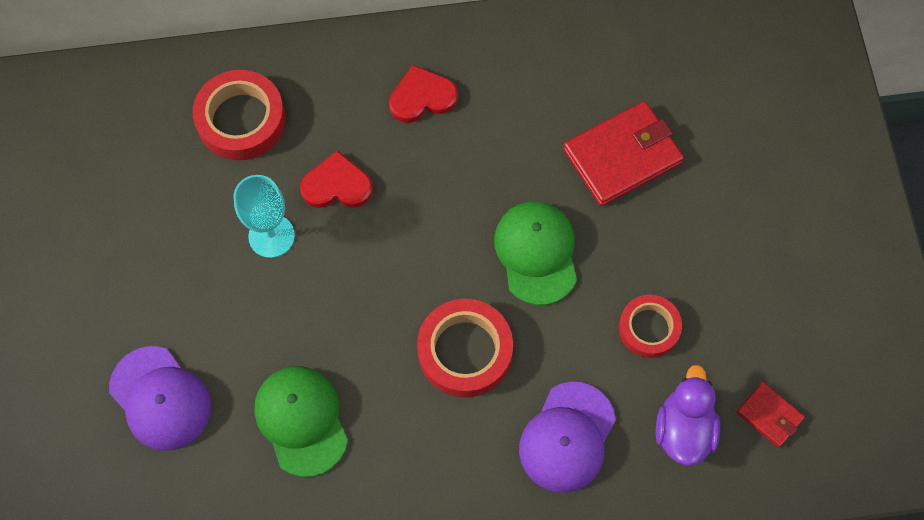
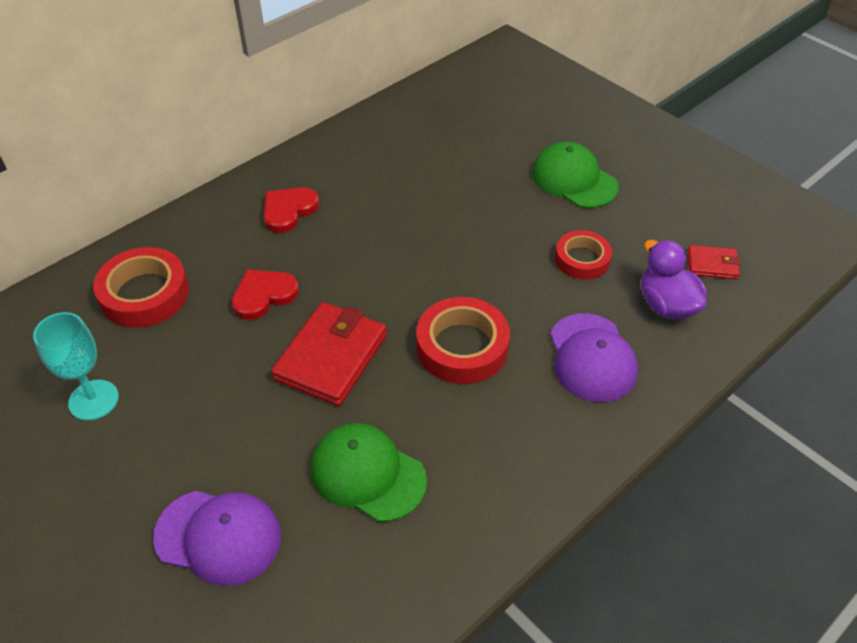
camera: 35 degrees left, 20 degrees down
turquoise goblet [233,175,295,258] -> turquoise goblet moved to [33,312,119,421]
green cap [494,201,577,305] -> green cap moved to [532,141,619,208]
red wallet [563,101,684,206] -> red wallet moved to [271,302,387,406]

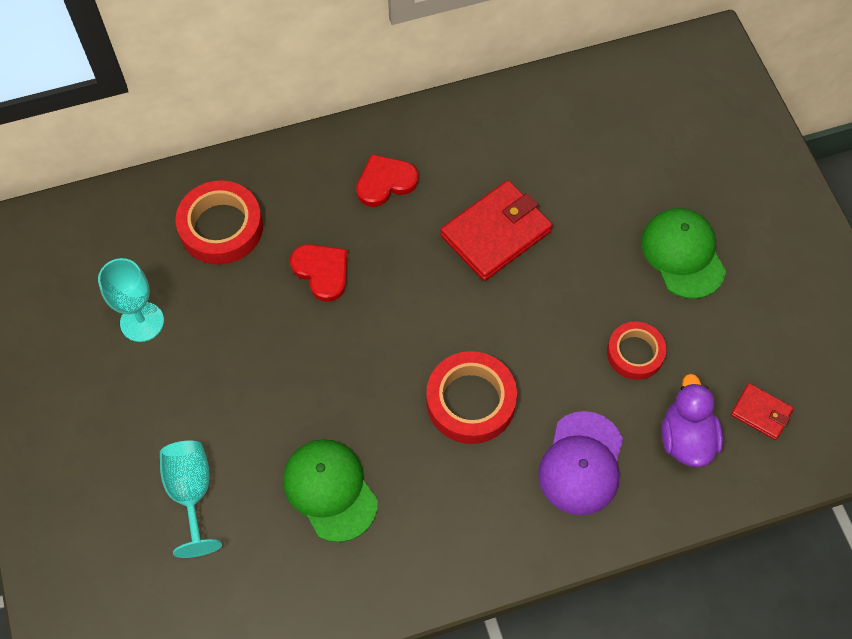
camera: 25 degrees right, 15 degrees up
purple cap [153,491,281,586] -> turquoise goblet [160,441,222,558]
red heart [231,270,299,320] -> red heart turned 60 degrees clockwise [290,244,348,302]
red wallet [271,302,387,406] -> red wallet moved to [440,180,553,281]

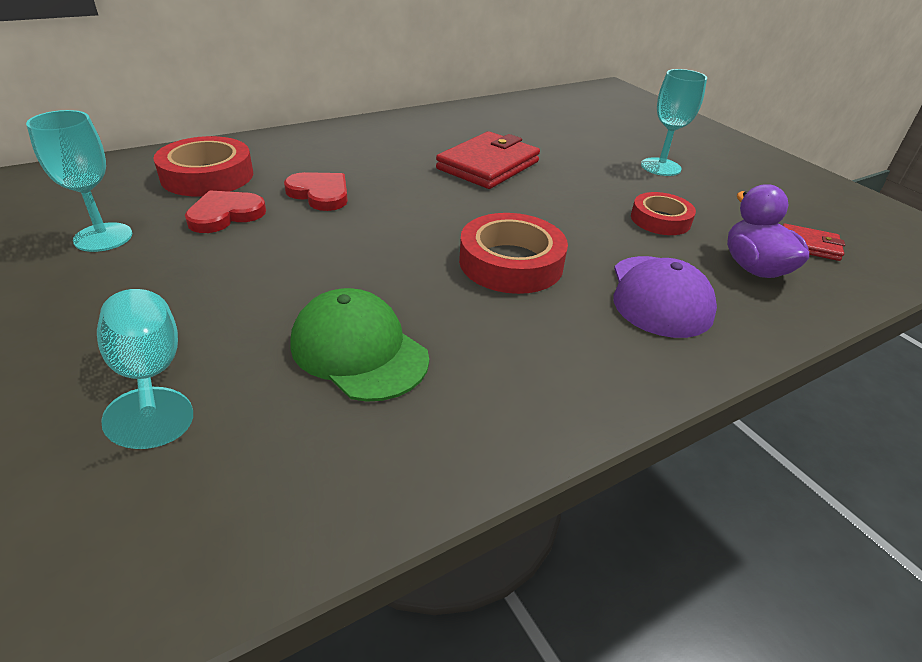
camera: 15 degrees left, 25 degrees down
red heart [356,154,419,207] -> red heart moved to [185,190,266,233]
green cap [641,208,726,299] -> turquoise goblet [641,69,707,176]

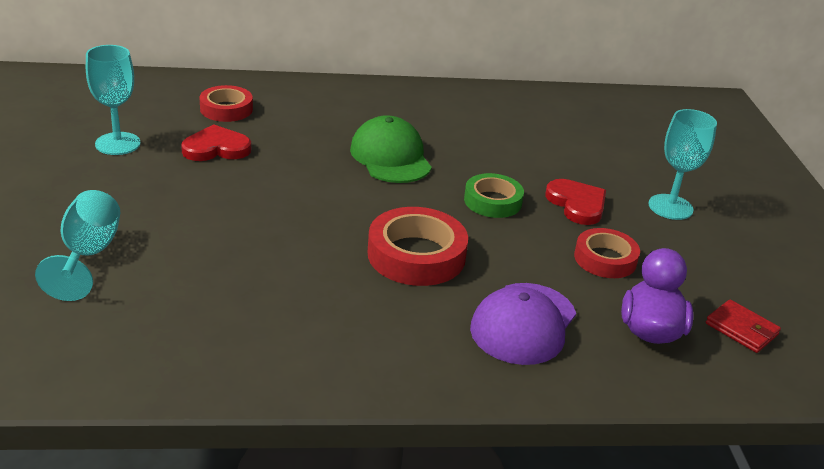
camera: 25 degrees right, 5 degrees down
red tape [153,136,253,196] -> red tape [199,85,253,122], size x0.65
red heart [284,172,348,211] -> red heart moved to [545,179,606,225]
green cap [290,288,429,402] -> green cap moved to [350,115,432,183]
red wallet [436,131,540,189] -> none
none -> green tape [464,173,524,218]

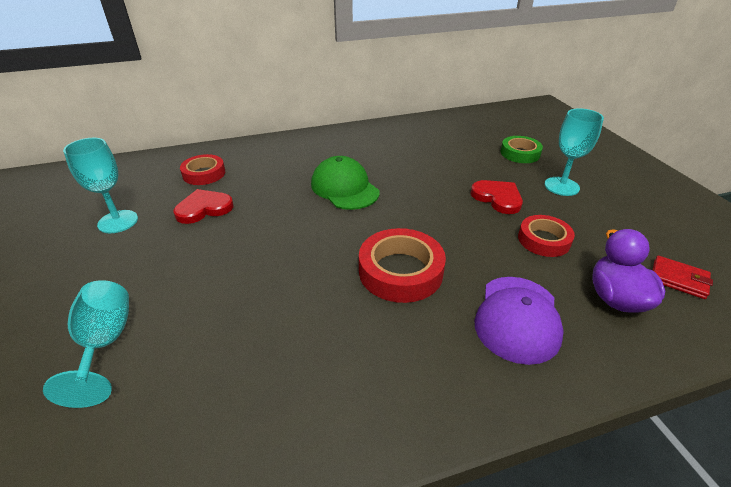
camera: 10 degrees left, 5 degrees up
green tape [464,173,524,218] -> green tape moved to [501,136,543,163]

